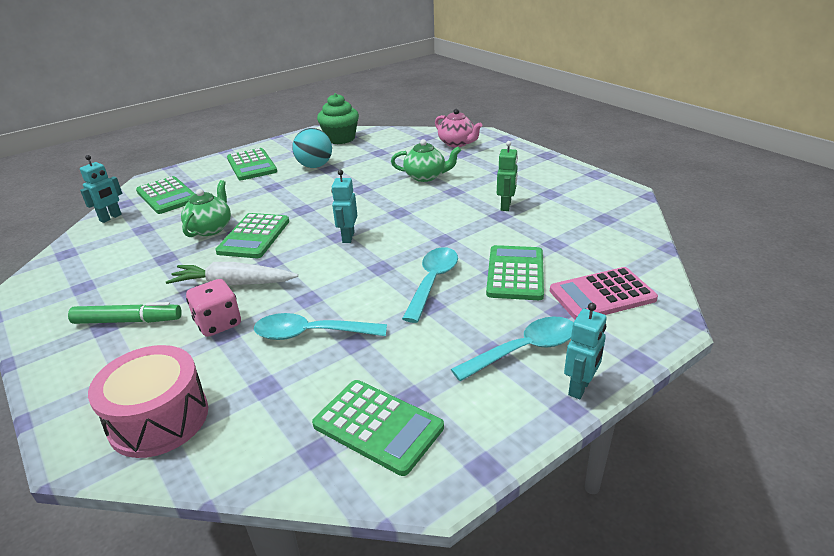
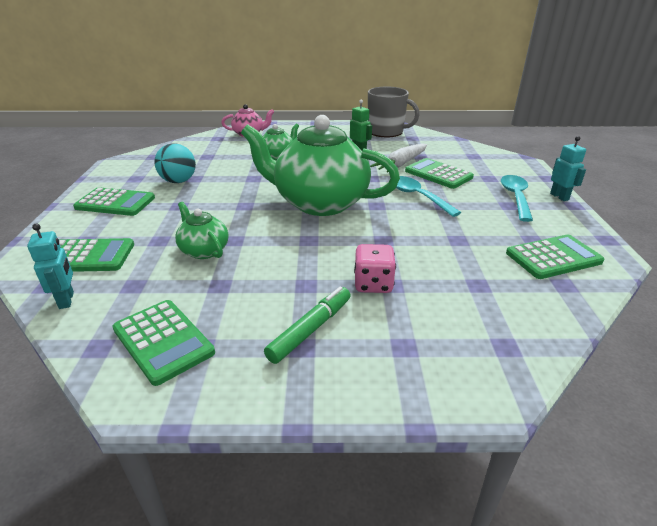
camera: 55 degrees left, 0 degrees up
pink drum [88,345,208,458] -> none
white carrot [166,262,298,285] -> white carrot moved to [370,144,427,172]
green calculator [215,213,289,258] -> green calculator moved to [112,300,215,386]
turquoise spoon [254,313,387,340] -> none
green cupcake [317,93,359,144] -> none
turquoise robot [331,170,357,243] -> green teapot [241,115,400,216]
pink calculator [550,267,658,320] -> none
none -> grey mug [368,87,420,137]

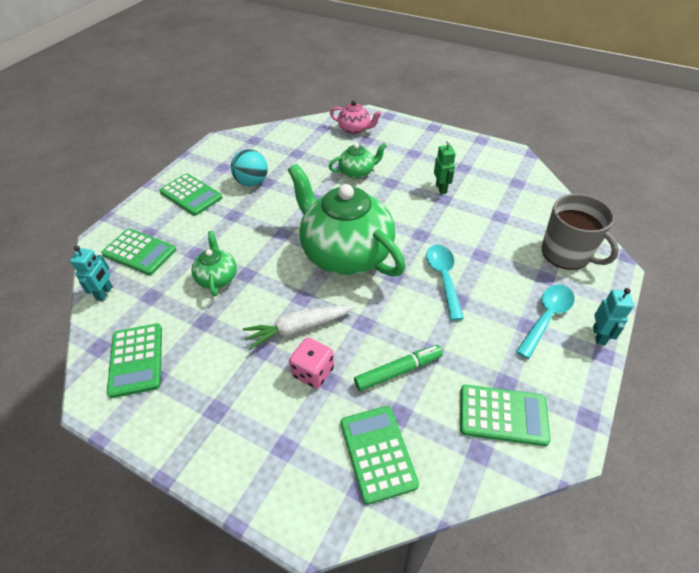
camera: 30 degrees right, 15 degrees up
green marker [264,286,351,364] -> green marker moved to [354,345,443,391]
grey mug [368,87,420,137] -> grey mug moved to [542,194,619,270]
white carrot [370,144,427,172] -> white carrot moved to [243,305,355,350]
green calculator [405,158,474,189] -> green calculator moved to [341,406,419,505]

